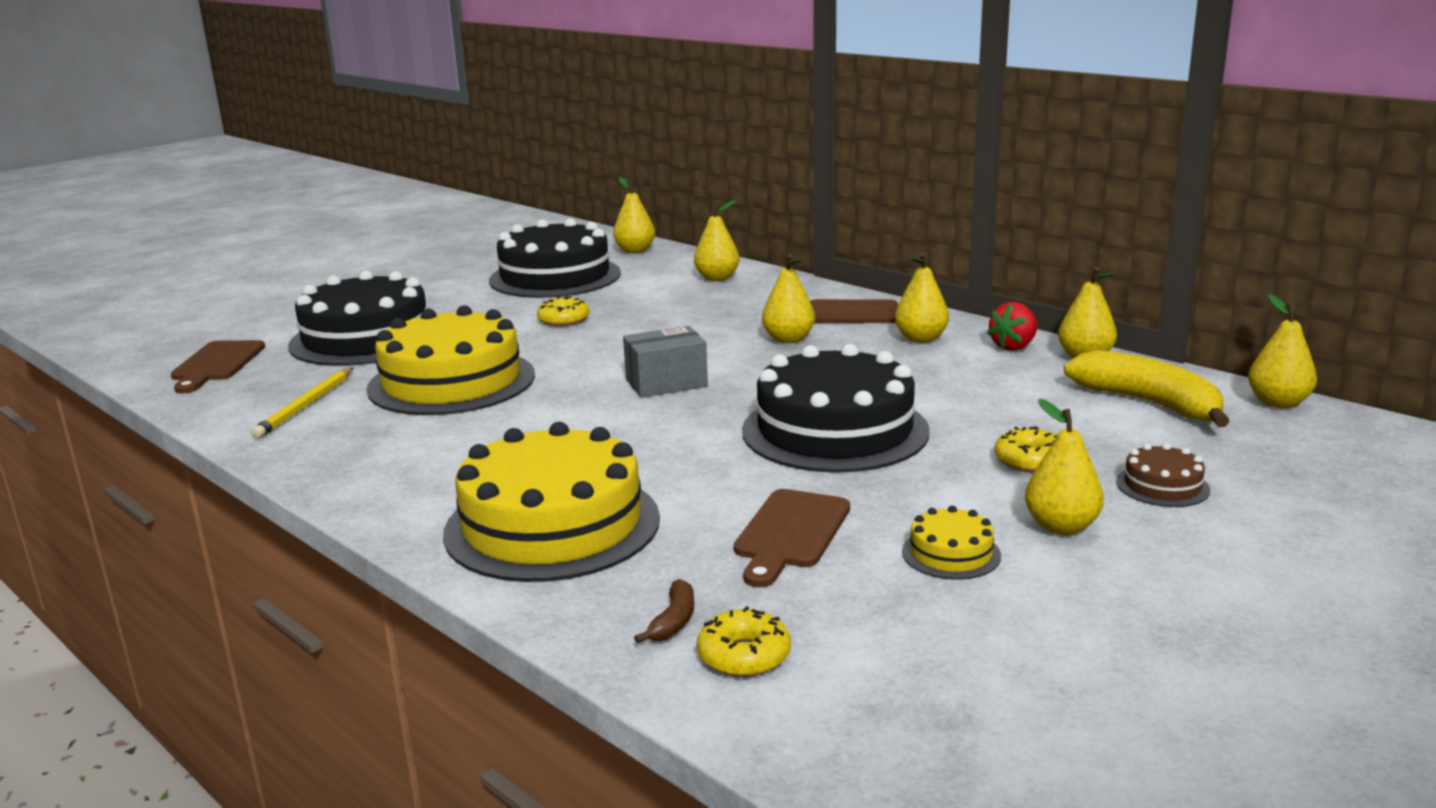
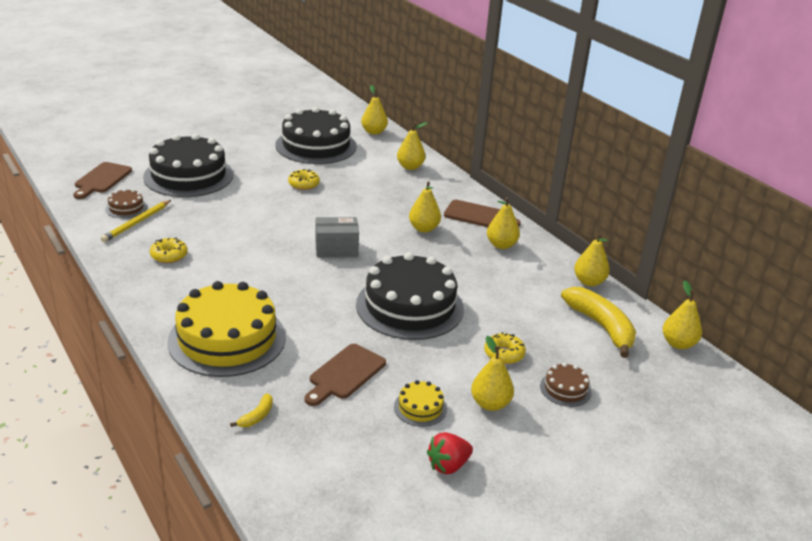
camera: 10 degrees right, 10 degrees up
yellow cake [367,305,535,415] -> none
brown banana [634,579,694,643] -> yellow banana [230,393,273,427]
yellow donut [697,606,791,677] -> yellow donut moved to [150,238,188,263]
red strawberry [987,302,1037,351] -> red strawberry moved to [427,432,473,475]
none -> brown cake [105,189,147,218]

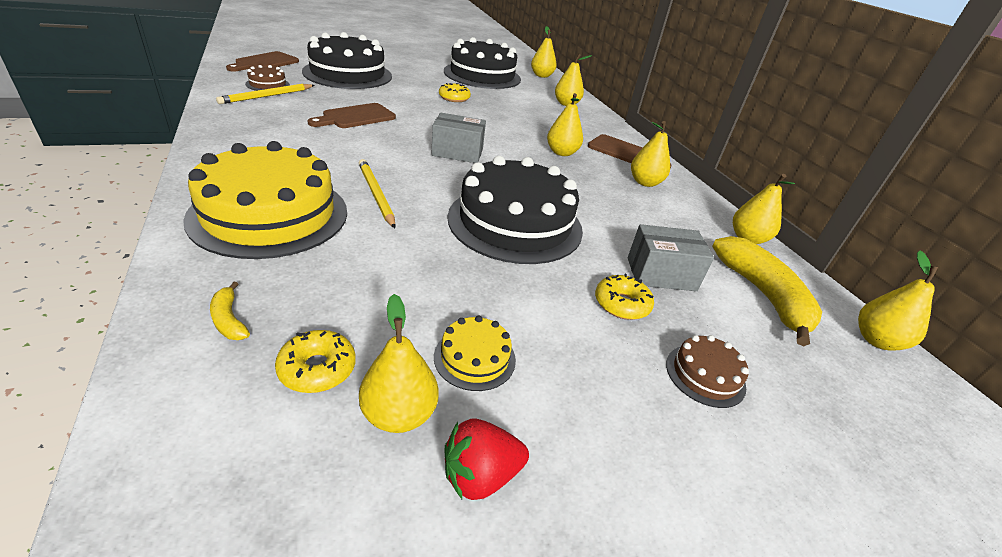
camera: 10 degrees right, 5 degrees up
yellow donut [150,238,188,263] -> yellow donut moved to [275,330,356,393]
yellow banana [230,393,273,427] -> yellow banana turned 105 degrees clockwise [210,282,250,340]
brown cutting board [305,344,386,406] -> brown cutting board moved to [308,103,396,128]
yellow pear [471,336,514,411] -> yellow pear moved to [359,294,439,433]
none -> yellow pencil [359,159,395,228]
none -> grey box [628,224,714,291]

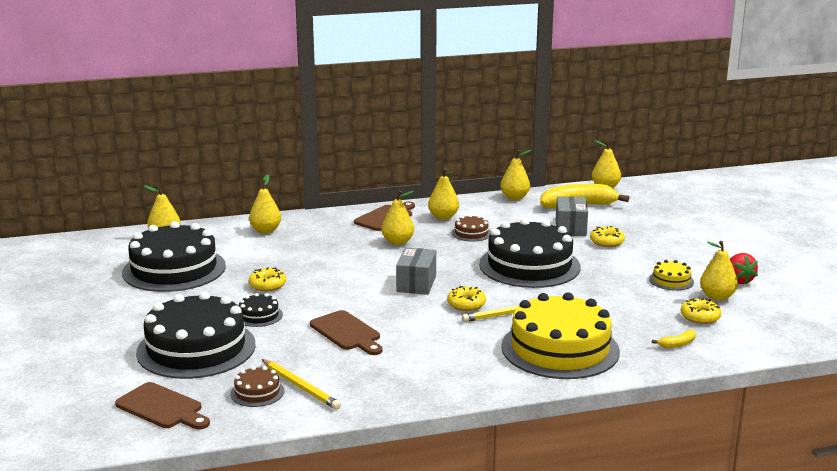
camera: 80 degrees left, 15 degrees down
brown cake [666,335,749,408] -> brown cake moved to [452,215,491,242]
none -> black cake [239,293,283,327]
none -> yellow donut [447,286,486,311]

